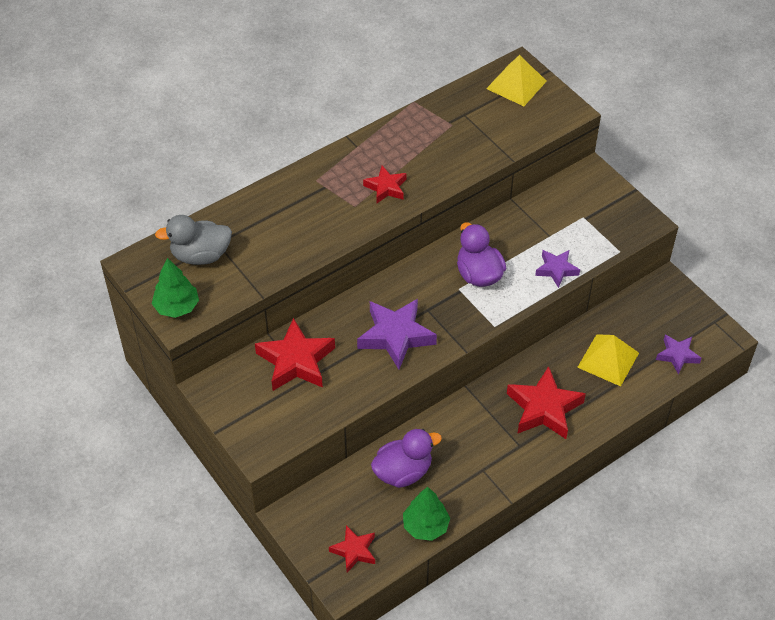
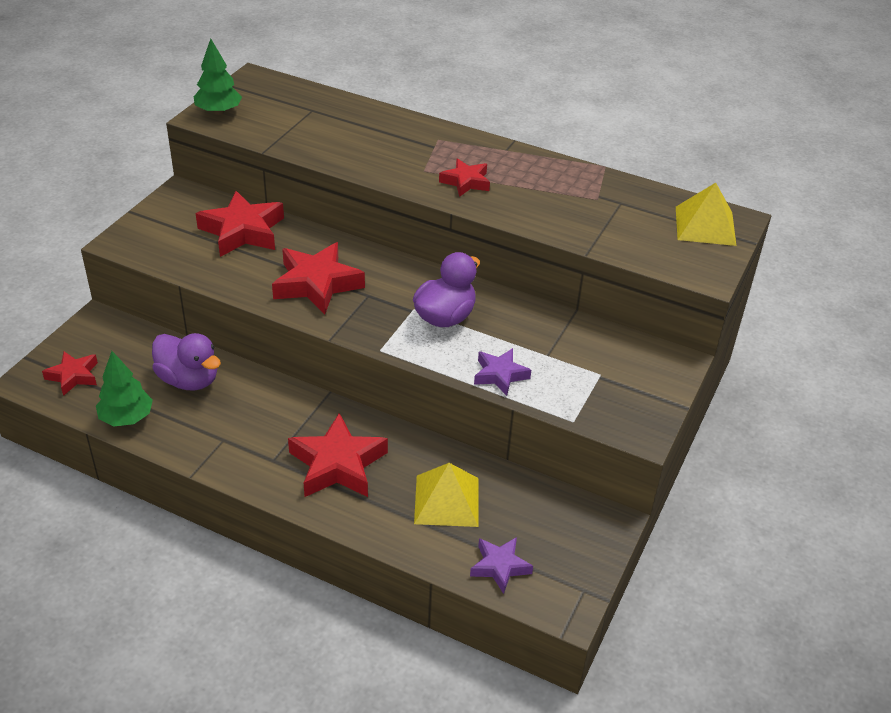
camera: 60 degrees right, 10 degrees down
grey duck [155,215,232,265] -> none
purple star [357,299,437,369] -> red star [272,242,365,315]

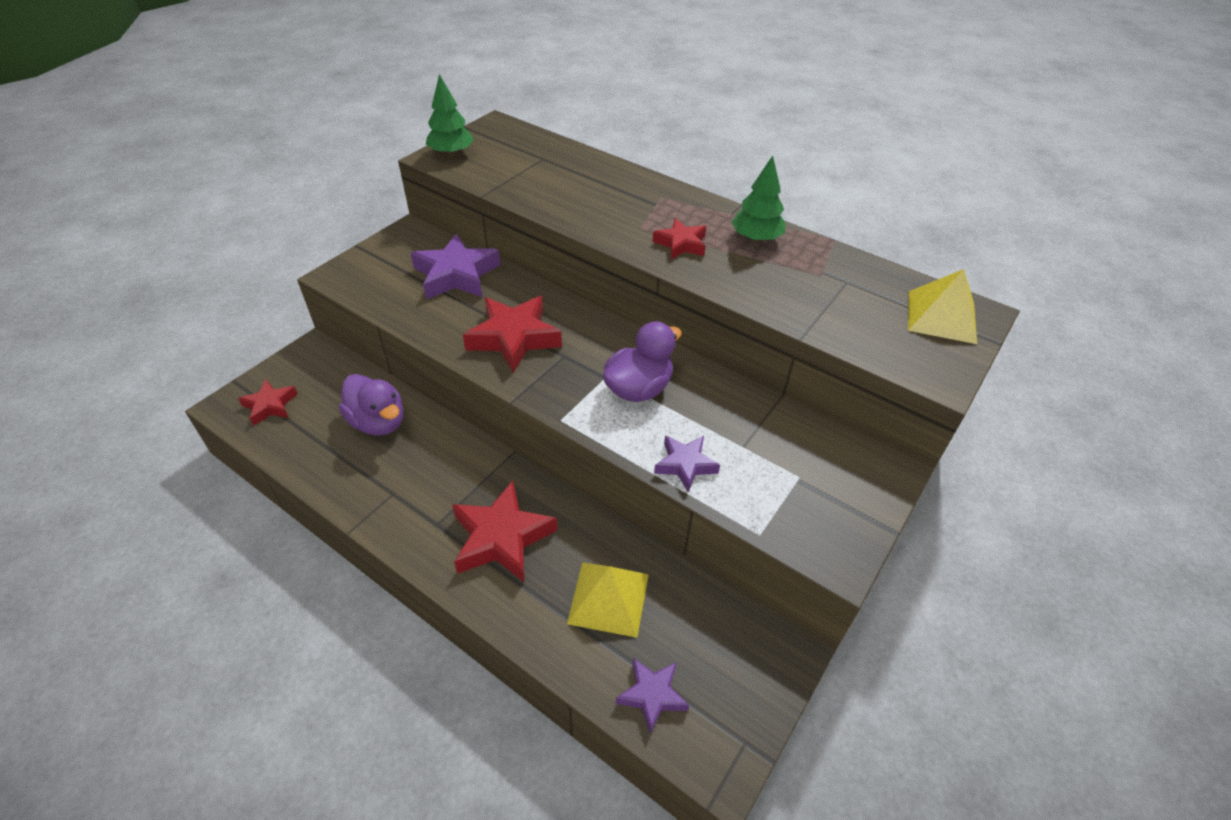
camera: 10 degrees right, 5 degrees up
green tree [96,351,153,426] -> green tree moved to [731,156,785,242]
red star [196,191,284,257] -> purple star [411,233,500,300]

